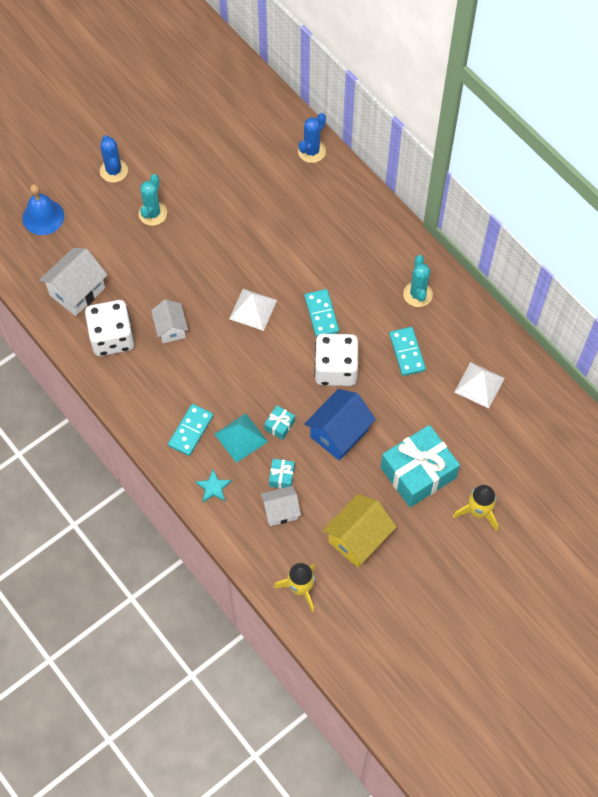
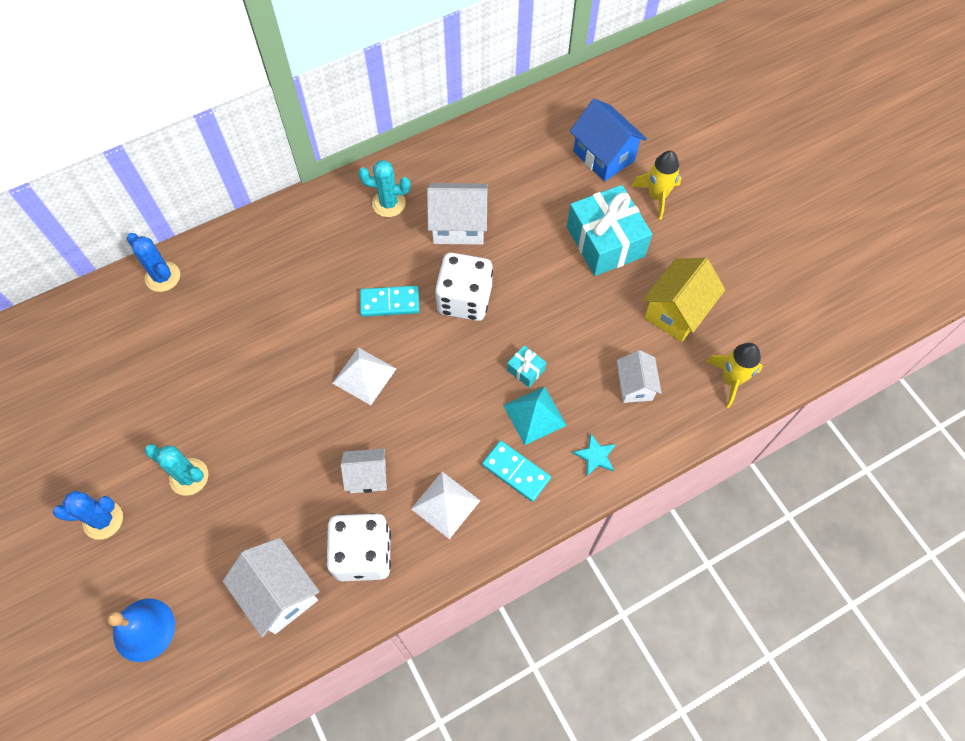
camera: 80 degrees left, 0 degrees up
turquoise gift [269,459,295,488] -> none
blue house [304,389,376,460] -> blue house moved to [570,98,647,181]
yellow house [323,494,396,568] -> yellow house turned 75 degrees clockwise [643,258,725,342]
turquoise domino [389,327,426,376] -> white house [427,183,488,245]
white pyramid [455,362,505,409] -> white pyramid moved to [411,472,480,539]

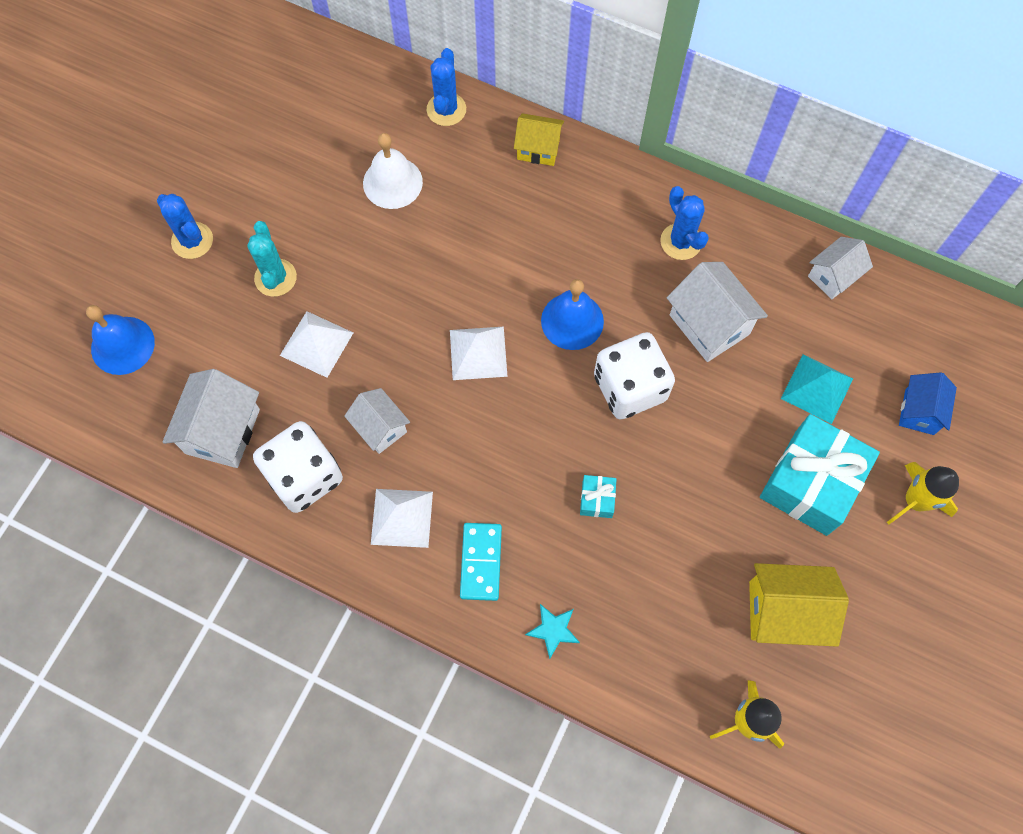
camera: 55 degrees right, 5 degrees up
turquoise cactus [358,160,411,217] -> blue cactus [660,186,709,260]
turquoise domino [360,286,420,317] -> blue bell [541,279,604,350]
turquoise pyramid [503,386,567,445] -> turquoise pyramid moved to [781,354,853,424]
blue house [570,98,647,181] -> blue house [899,372,957,435], size x0.64
white house [617,350,662,403] -> white house moved to [808,237,873,299]
none -> white pyramid [280,311,353,378]
none -> white bell [363,133,423,209]
none -> yellow house [514,113,564,166]

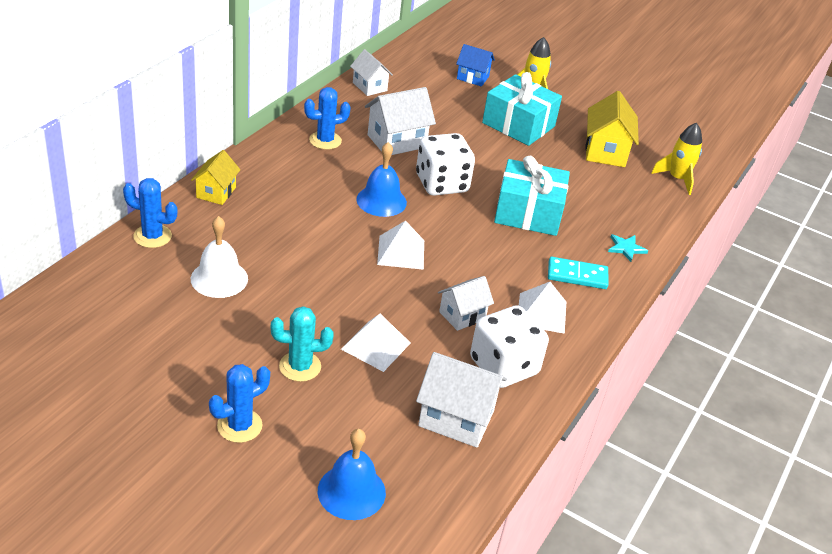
camera: 90 degrees left, 30 degrees down
turquoise gift [580,475,617,518] -> turquoise gift [494,156,570,236], size x2.35
turquoise pyramid [781,354,853,424] -> none

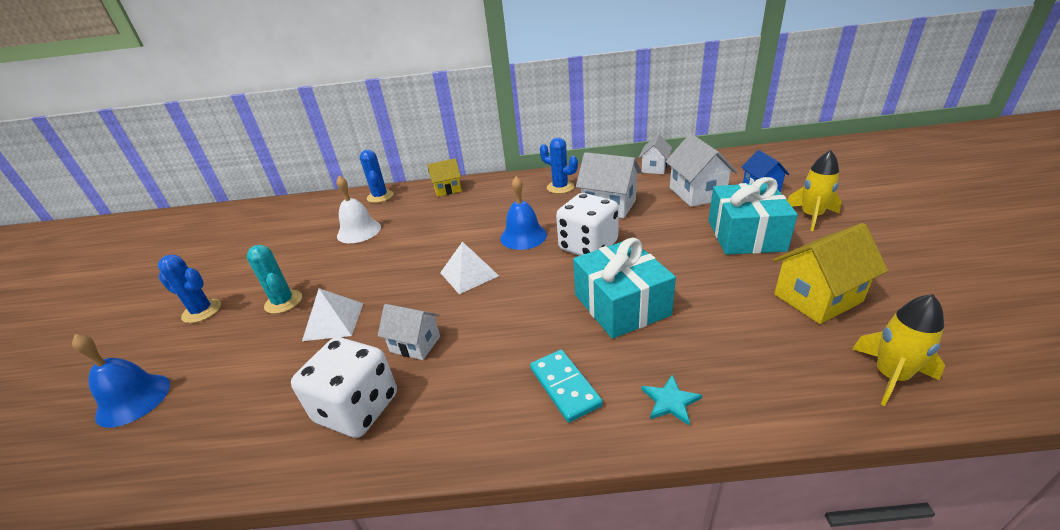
camera: 65 degrees right, 5 degrees down
white house [416,352,507,448] -> white house moved to [666,134,737,207]
white pyramid [519,282,566,334] -> none

